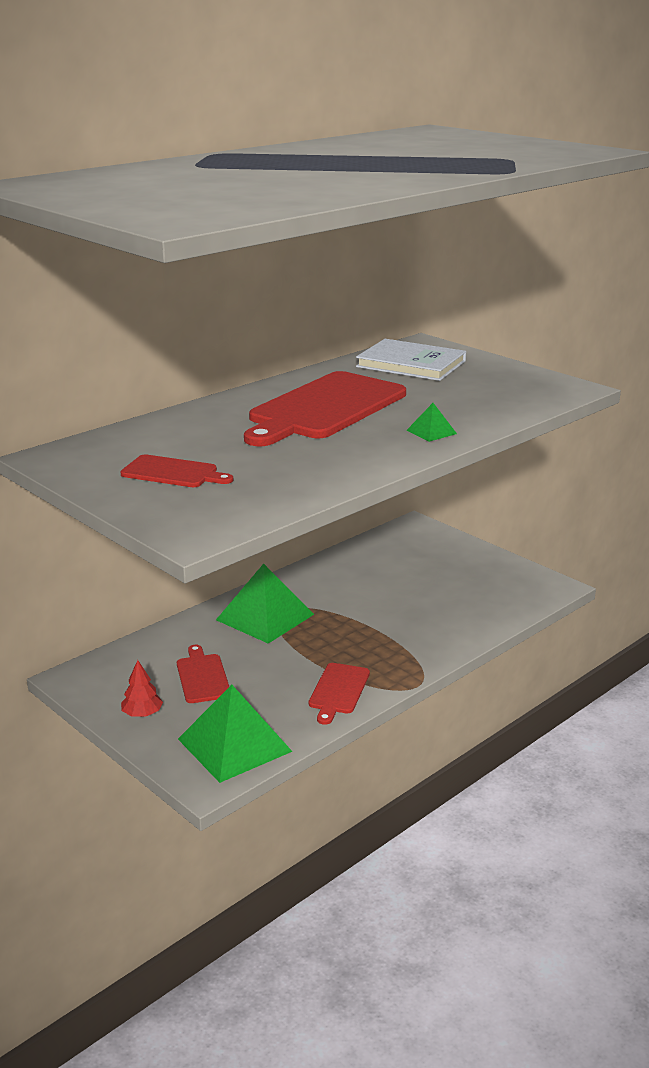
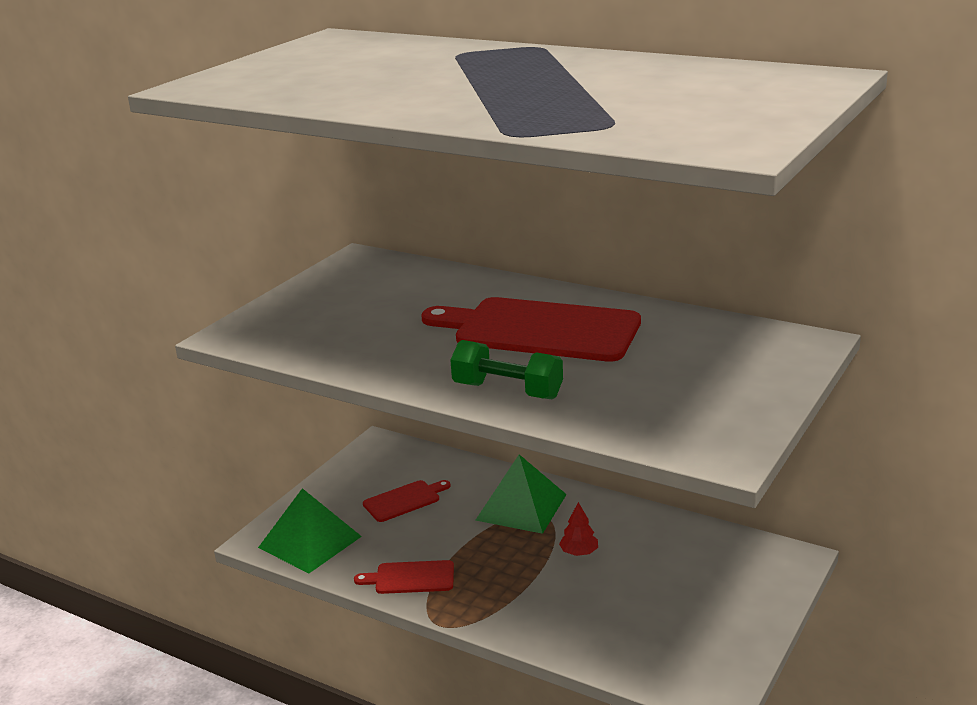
camera: 75 degrees right, 0 degrees up
red cutting board [120,454,233,487] -> none
red tree [121,660,163,717] -> red tree moved to [559,502,598,556]
white book [356,339,466,381] -> none
green pyramid [406,403,457,442] -> green dumbbell [451,340,563,399]

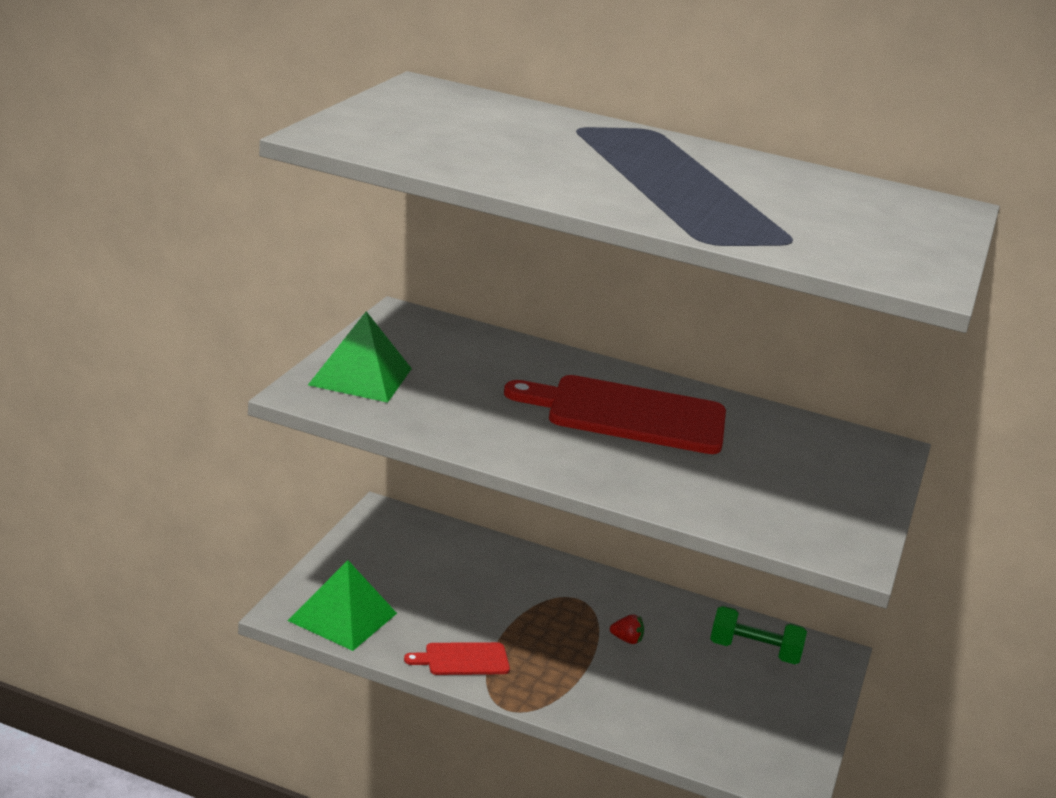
camera: 15 degrees left, 0 degrees up
red cutting board [363,480,451,522] -> none
green dumbbell [451,340,563,399] -> green dumbbell moved to [710,606,807,664]
green pyramid [475,455,567,534] -> green pyramid moved to [308,311,412,403]
red tree [559,502,598,556] -> red strawberry [610,614,644,644]

